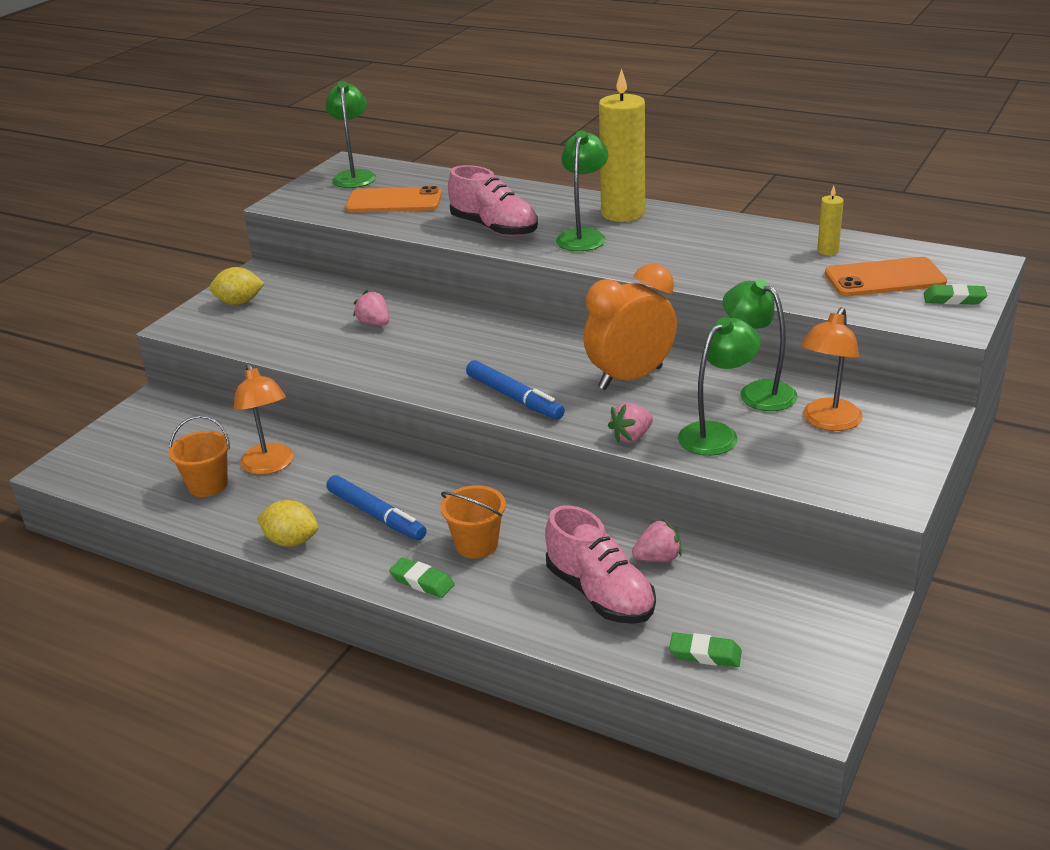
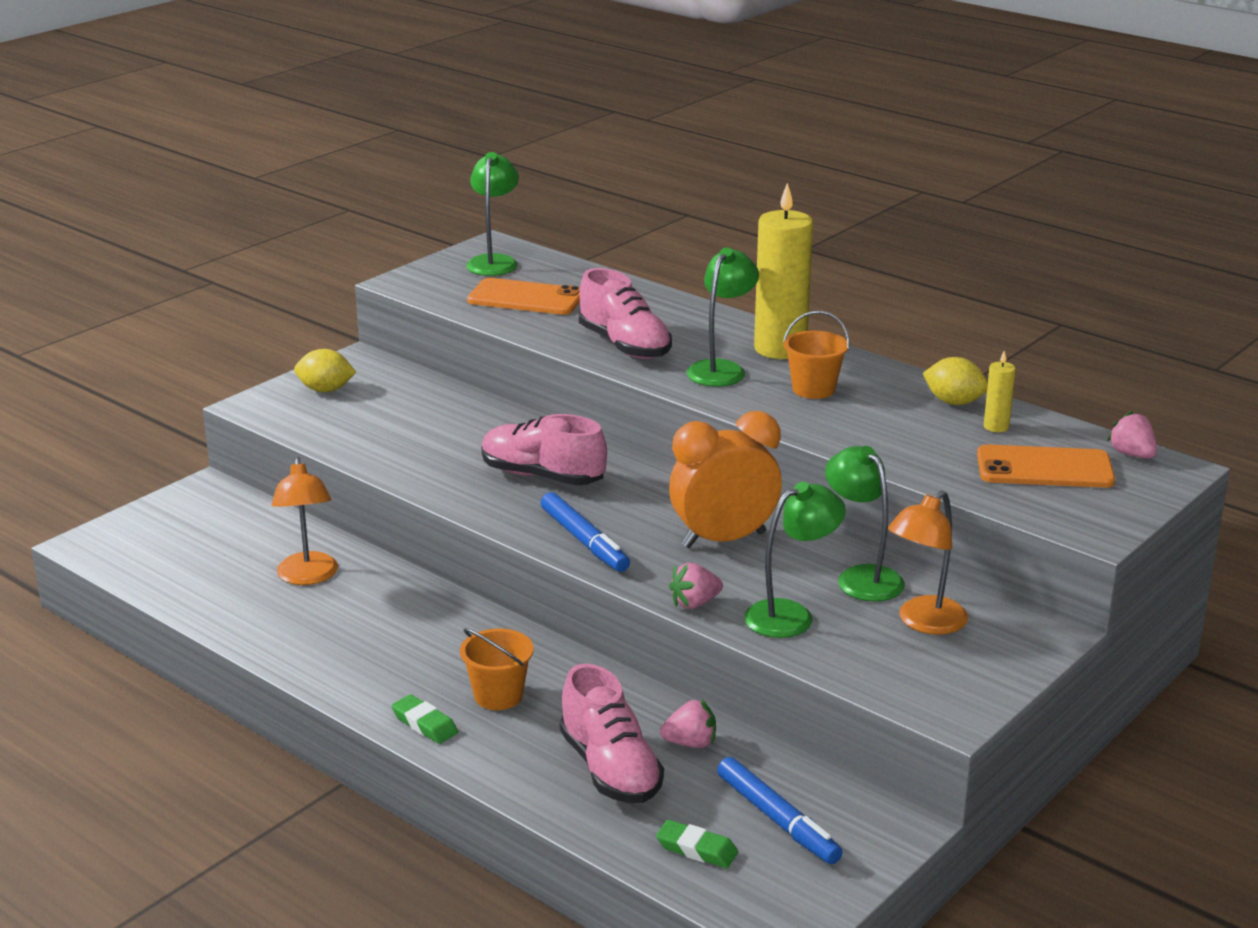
camera: 10 degrees right, 5 degrees down
orange bucket [169,416,230,497] -> orange bucket moved to [783,311,850,399]
yellow lemon [257,500,318,547] -> yellow lemon moved to [923,357,988,405]
blue marker [326,475,426,540] -> blue marker moved to [717,757,843,864]
pink strawberry [353,290,389,326] -> pink strawberry moved to [1107,411,1157,459]
green eraser [924,284,987,305] -> none
none -> pink shoe [481,414,607,486]

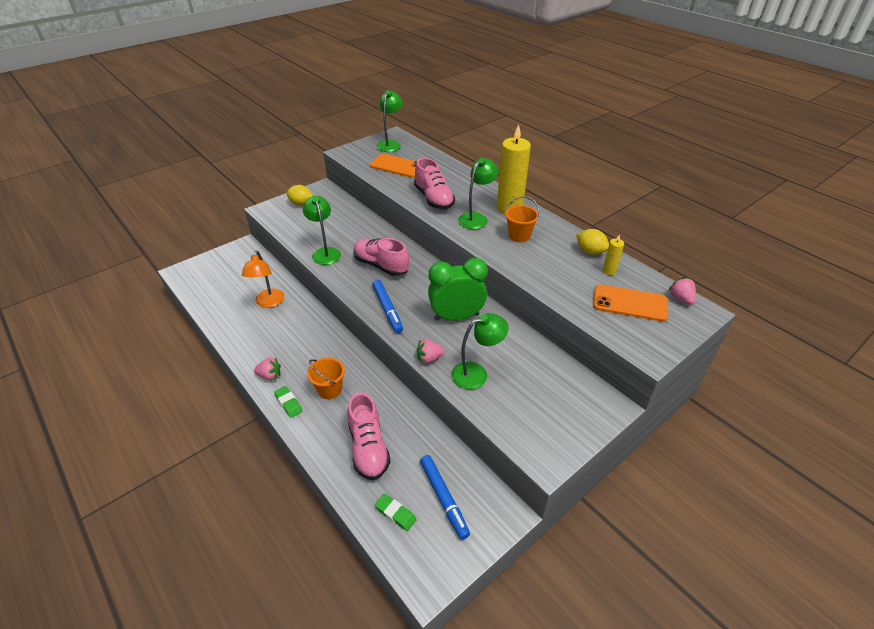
camera: 10 degrees right, 15 degrees up
pink strawberry [660,700,716,748] -> pink strawberry moved to [254,357,281,380]
orange clock [669,411,782,548] -> green clock [428,258,488,321]
green lamp [825,446,905,601] -> green lamp moved to [303,196,341,265]
orange lamp [888,490,968,635] -> none

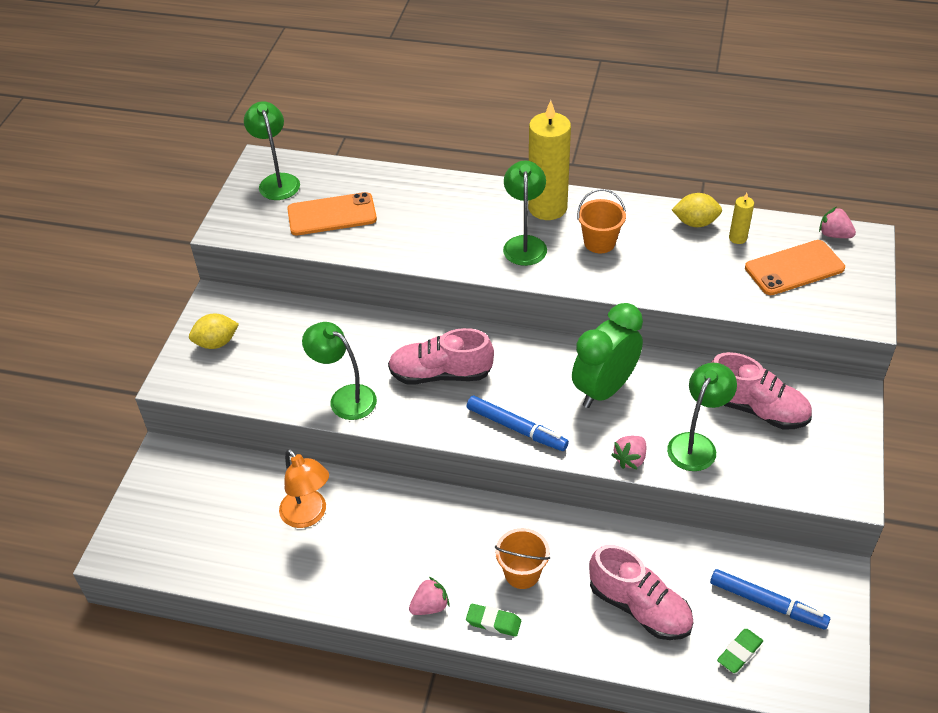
camera: 35 degrees left, 5 degrees up
green eraser [375,494,417,531] -> green eraser turned 45 degrees counterclockwise [717,629,763,673]
pink shoe [414,158,455,209] -> pink shoe moved to [711,352,812,429]

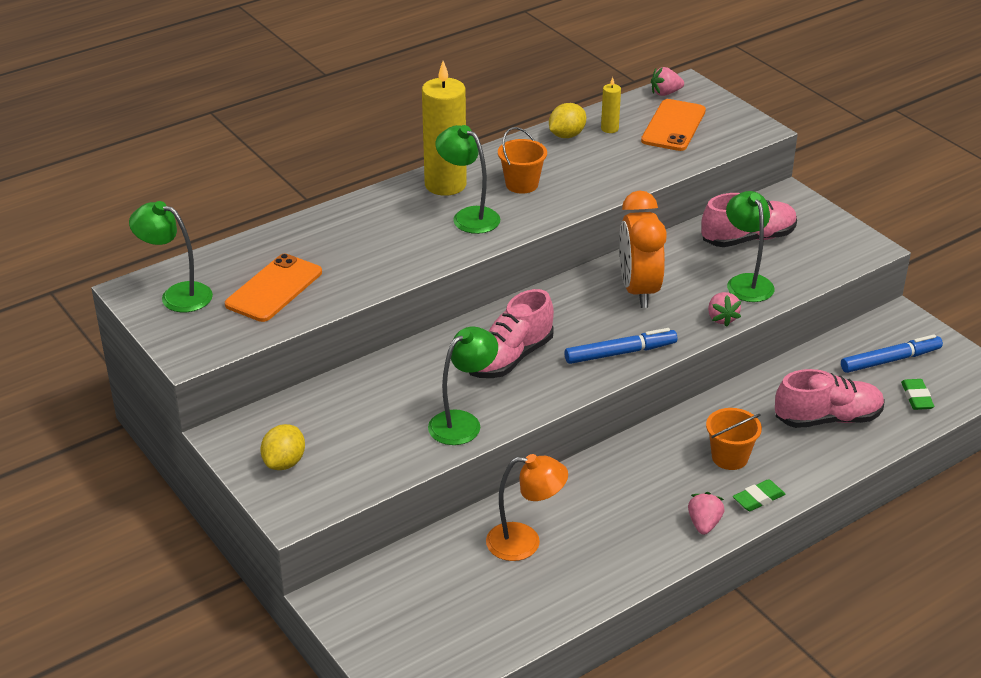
camera: 50 degrees left, 10 degrees down
green lamp [302,322,377,420] -> green lamp turned 150 degrees clockwise [428,327,498,445]
green clock [572,303,643,408] -> orange clock [619,190,667,308]

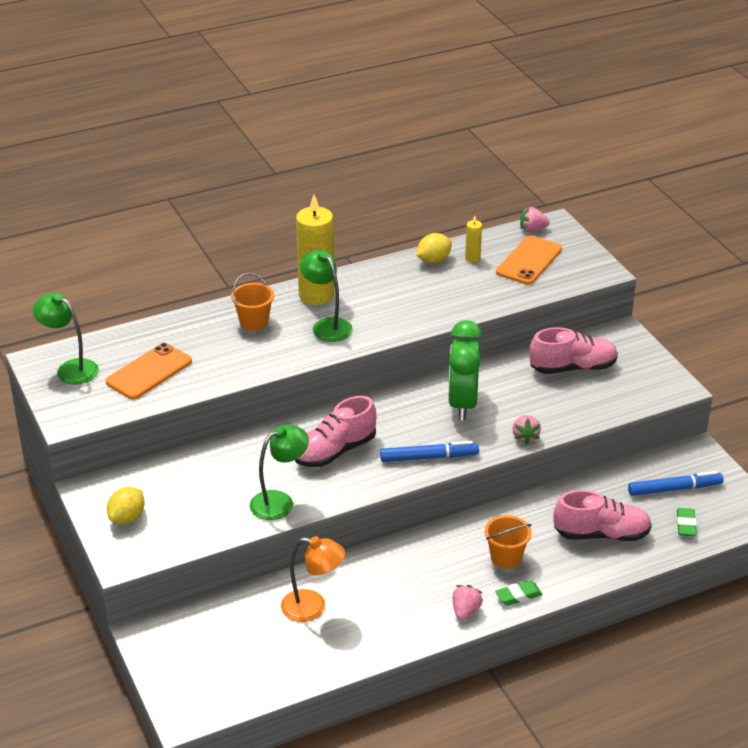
camera: 10 degrees right, 0 degrees up
orange bucket [498,127,547,194] -> orange bucket moved to [231,273,274,331]
orange clock [619,190,667,308] -> green clock [448,320,482,420]
green lamp [726,191,774,302] -> none

